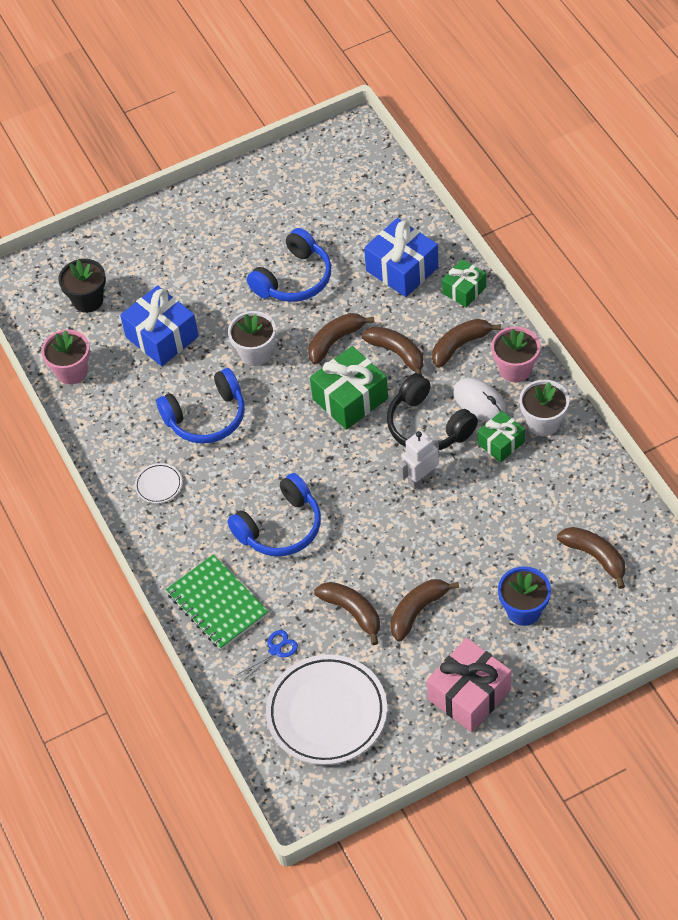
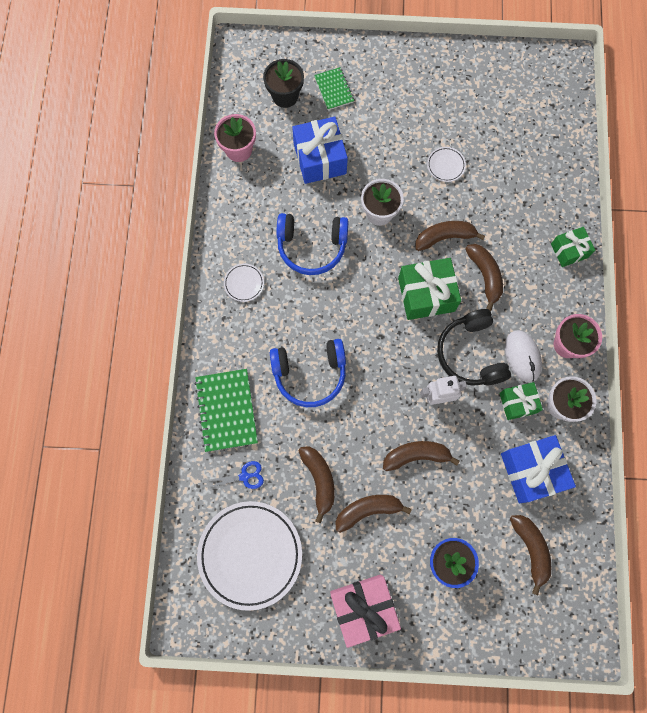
camera: 25 degrees right, 20 degrees up
blue headphones [247,228,331,302] -> white plate [427,147,466,182]
blue gift [364,218,439,297] -> blue gift moved to [501,435,576,503]
brown banana [432,319,501,368] -> brown banana moved to [383,441,460,471]
none -> green notebook [314,67,354,110]

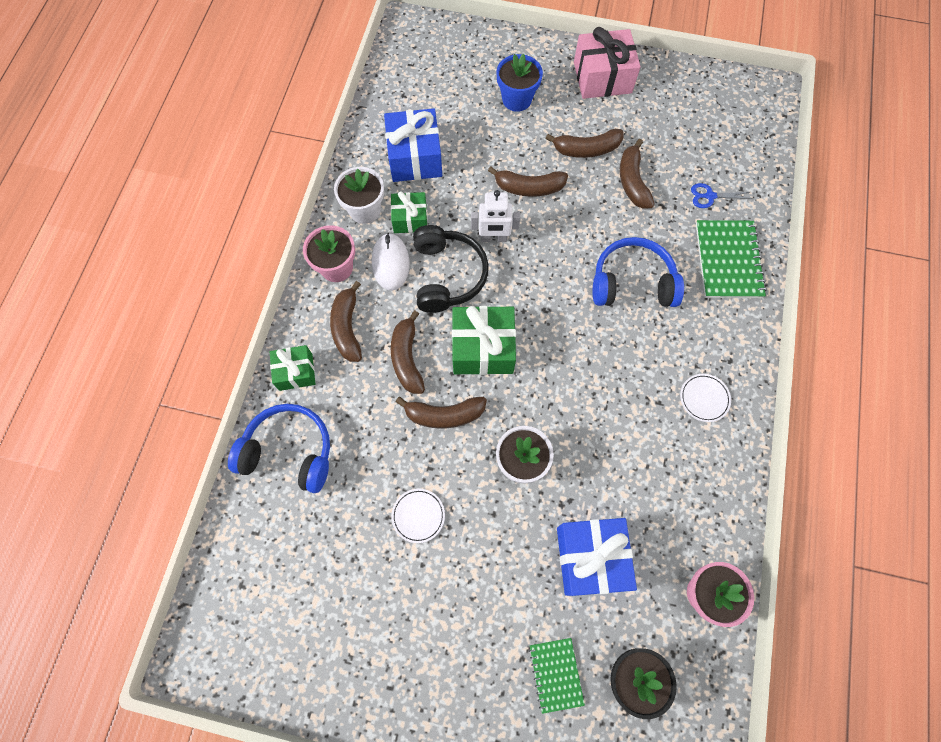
camera: 170 degrees left, 5 degrees down
white plate [197,501,302,611] -> none
blue headphones [277,213,349,275] -> blue headphones moved to [228,404,330,493]
brown banana [510,515,551,595] -> brown banana moved to [330,281,362,362]

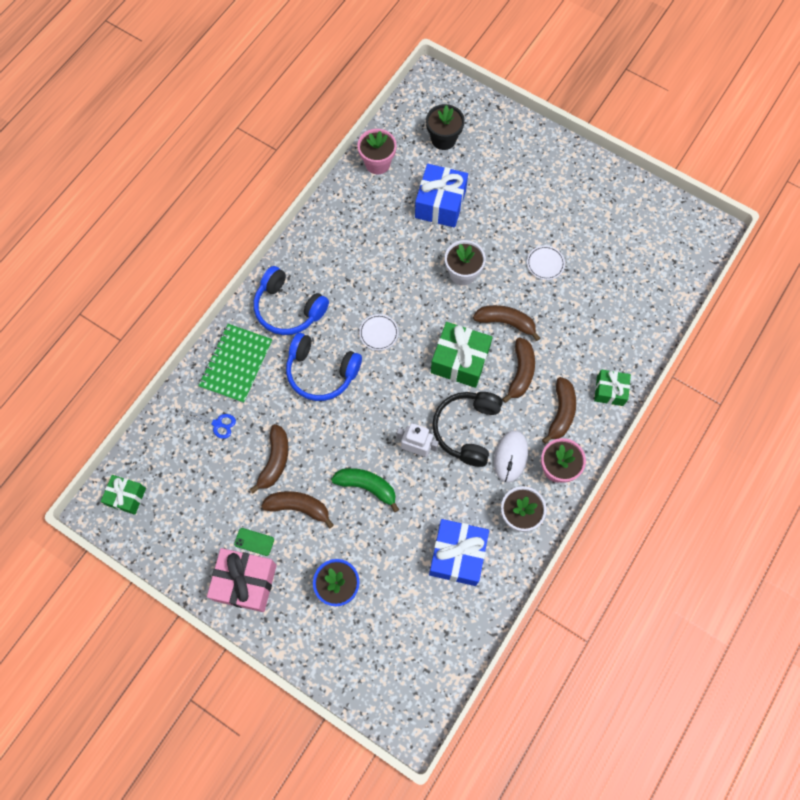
camera: 160 degrees left, 0 degrees up
blue headphones [228,404,330,493] -> blue headphones moved to [254,266,329,335]
green gift [391,191,427,233] -> green gift moved to [101,475,146,515]
brown banana [488,167,568,197] -> green banana [331,468,399,512]
green notebook [529,638,585,714] -> none
white plate [680,374,731,422] -> white plate moved to [359,314,398,351]
none -> green phone [234,528,274,556]

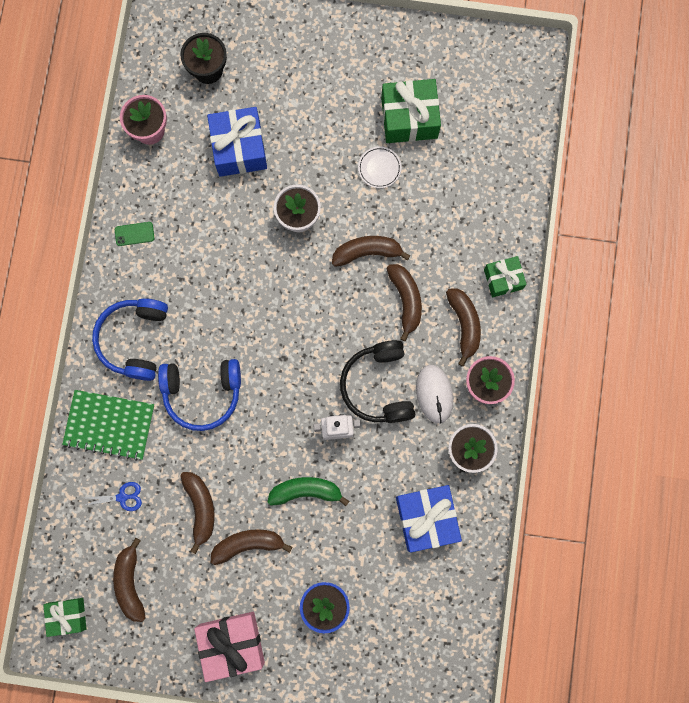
camera: 25 degrees left, 10 degrees up
green notebook [198,324,273,403] -> green notebook turned 75 degrees counterclockwise [62,390,155,461]
green phone [234,528,274,556] -> green phone moved to [115,222,154,246]
blue headphones [254,266,329,335] -> blue headphones turned 90 degrees clockwise [92,298,168,381]
white plate [359,314,398,351] -> none
green gift [431,322,493,388] -> green gift moved to [381,79,441,143]
none -> brown banana [113,538,146,622]

